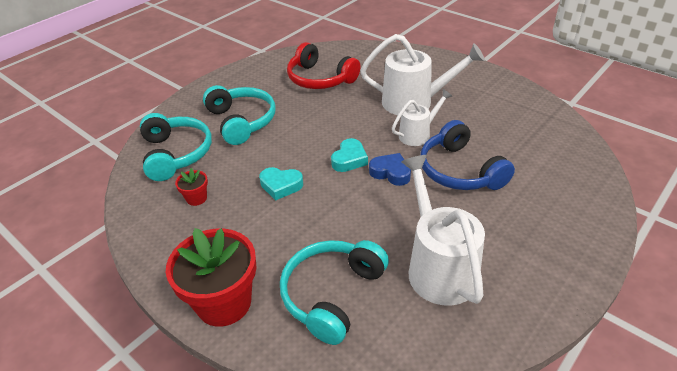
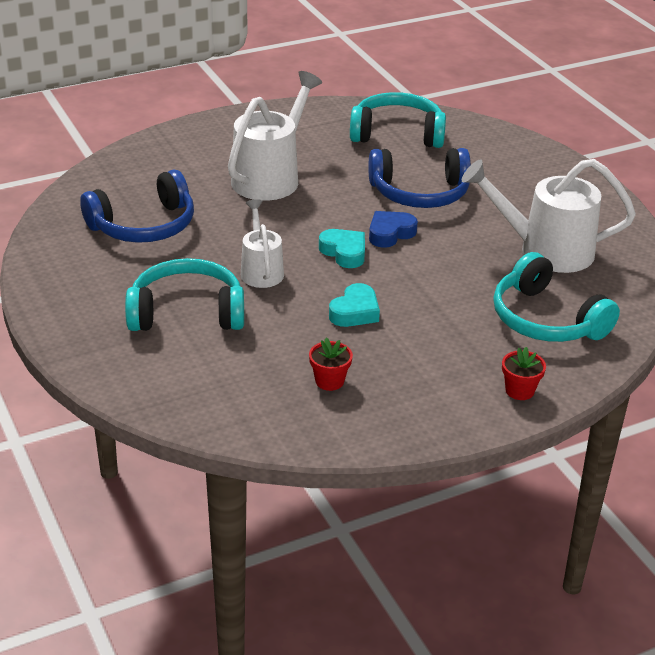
camera: 70 degrees left, 5 degrees down
turquoise headphones [140,113,212,181] -> turquoise headphones moved to [350,92,446,148]
red flower pot [166,228,257,327] -> red flower pot [502,347,546,400], size x0.45
red headphones [287,42,361,89] -> blue headphones [80,169,194,243]
white watering can [392,89,452,146] -> white watering can moved to [241,199,284,288]

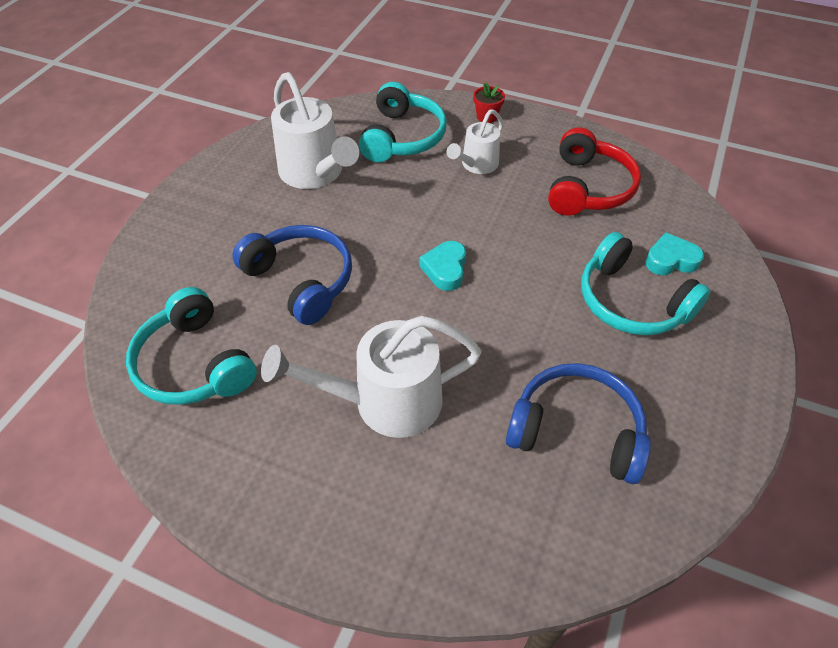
camera: 130 degrees left, 15 degrees up
white watering can [241,199,284,288] -> white watering can moved to [447,109,503,174]
red flower pot [309,338,353,391] -> red headphones [548,127,641,216]
turquoise heart [329,283,380,327] -> turquoise heart moved to [645,232,704,275]
blue heart [369,211,418,248] -> none

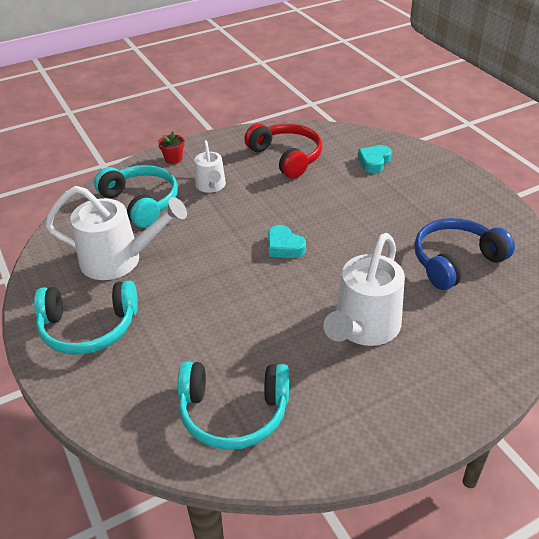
camera: 50 degrees left, 10 degrees down
blue headphones [232,225,352,325] -> none
turquoise headphones [581,232,710,335] -> turquoise headphones moved to [34,280,138,355]

